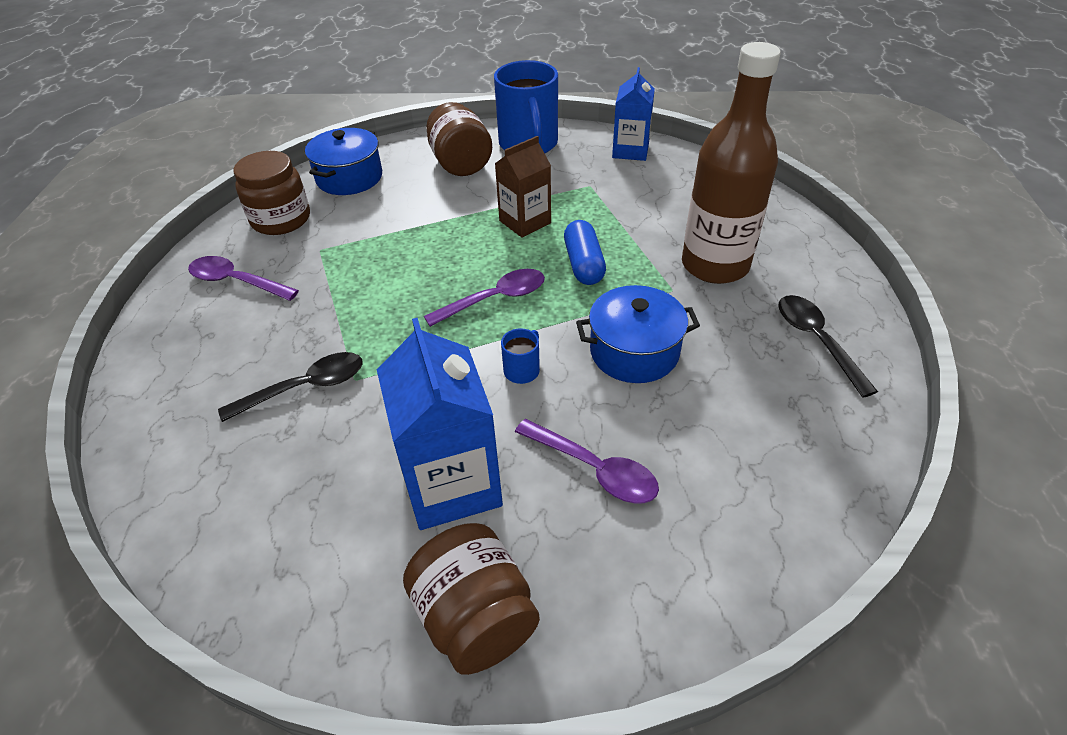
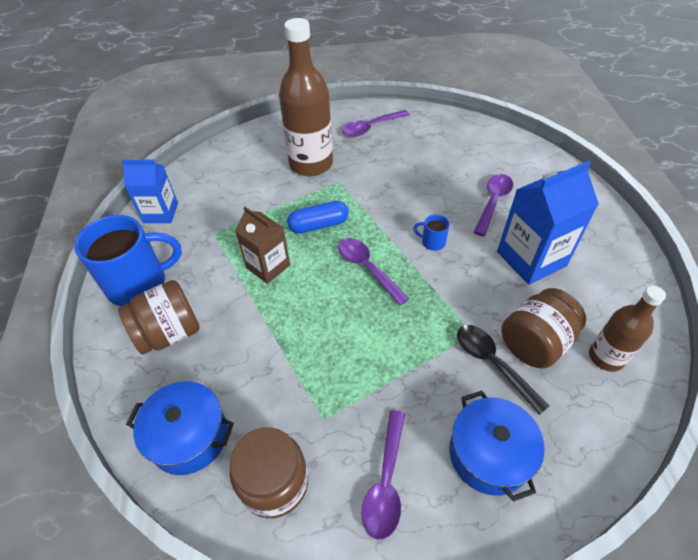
camera: 100 degrees left, 5 degrees up
brown jar [403,523,540,675] -> brown jar moved to [501,288,586,368]
blue pot [576,285,700,383] -> blue pot moved to [449,391,545,502]
black spoon [778,295,878,398] -> purple spoon [342,110,410,137]
none -> brown bottle [589,286,666,372]

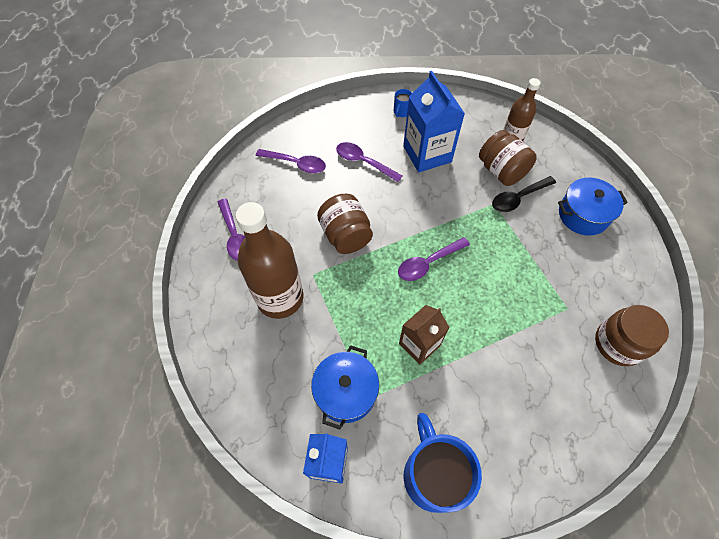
camera: 85 degrees left, 10 degrees up
brown jar [118,280,200,355] -> brown jar moved to [317,194,373,254]
blue pot [126,381,234,475] -> blue pot moved to [311,345,379,430]
blue capsule [287,201,349,234] -> none
purple spoon [361,410,405,540] -> purple spoon moved to [256,149,326,173]
blue mug [413,214,450,251] -> blue mug moved to [394,89,412,117]

